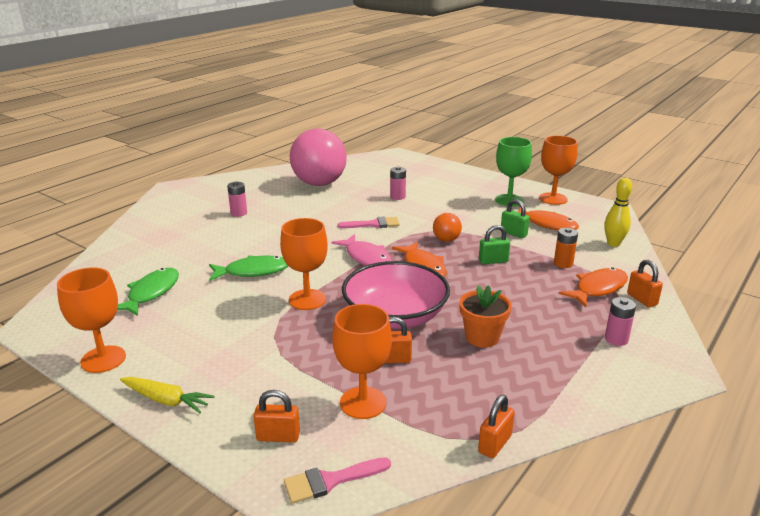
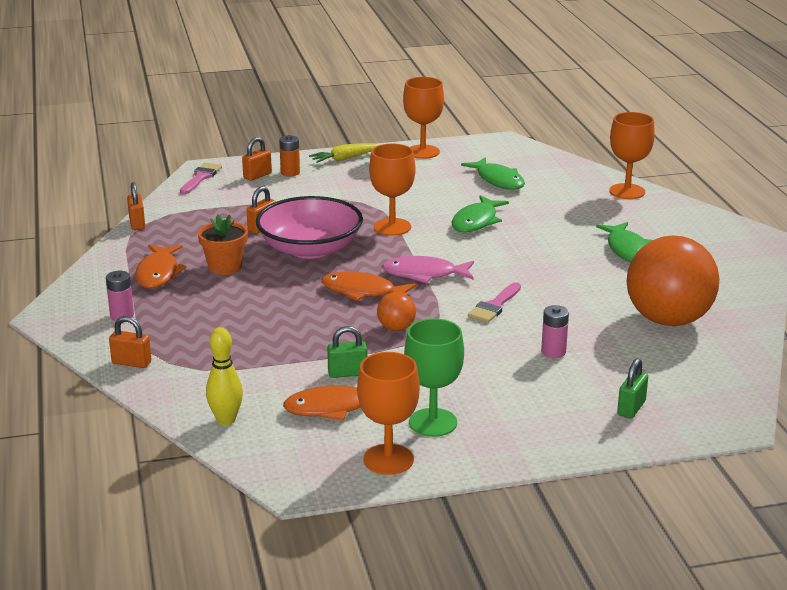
camera: 130 degrees right, 0 degrees up
pink battery [227,181,247,217] -> green fish [596,222,652,262]
pink ball [290,129,347,186] -> orange ball [627,235,719,326]
orange goblet [332,304,392,419] -> orange goblet moved to [609,112,655,199]
green padlock [479,225,510,264] -> green padlock moved to [617,358,648,419]
orange battery [554,228,578,268] -> orange battery moved to [279,135,300,177]
orange fish [559,267,628,307] -> orange fish moved to [135,245,187,288]

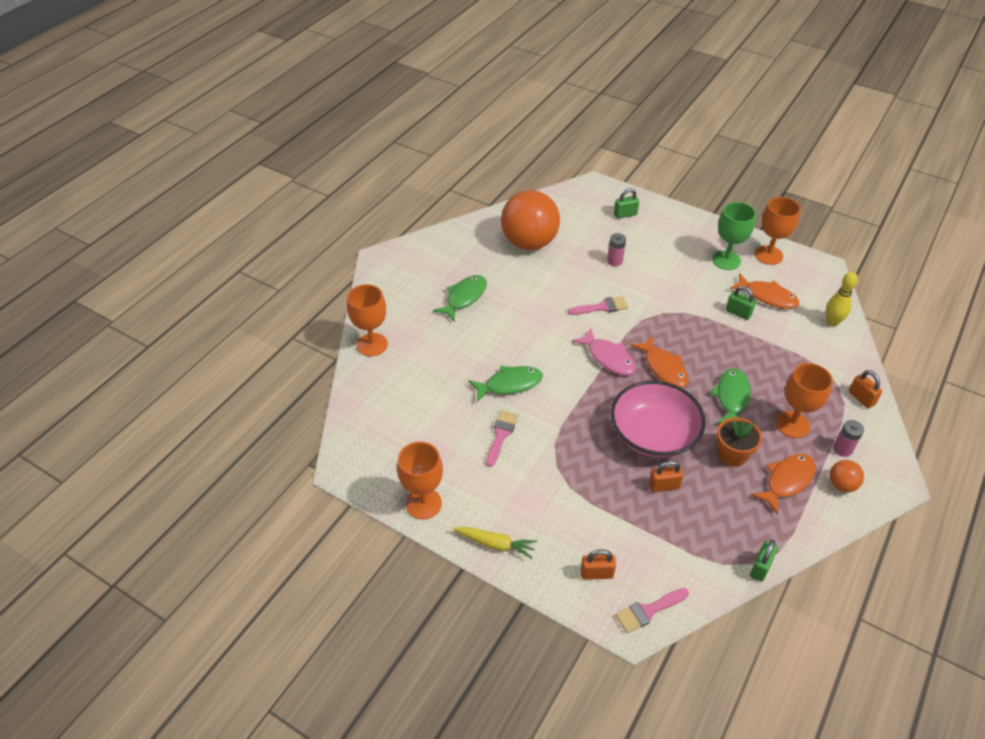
camera: 135 degrees left, 20 degrees up
orange padlock [127,182,145,230] -> green padlock [750,540,778,582]
orange battery [279,135,300,177] -> none
orange goblet [369,144,416,236] -> orange goblet moved to [776,363,833,438]
orange ball [377,292,416,331] -> orange ball moved to [829,460,864,492]
green fish [461,157,525,190] -> green fish moved to [710,368,751,424]
none -> pink brush [486,410,518,467]

